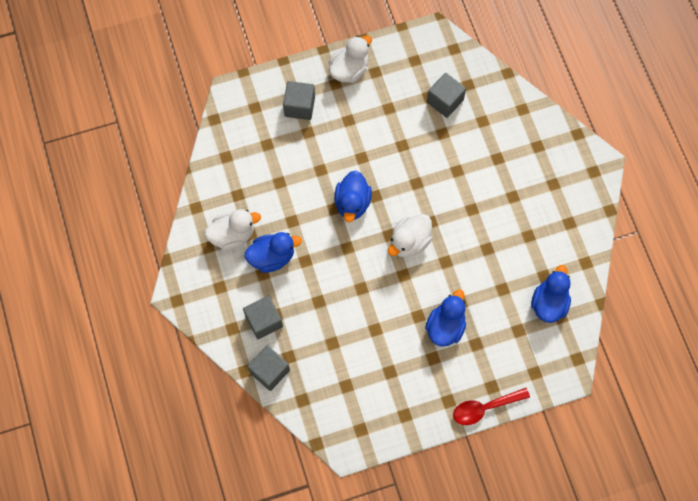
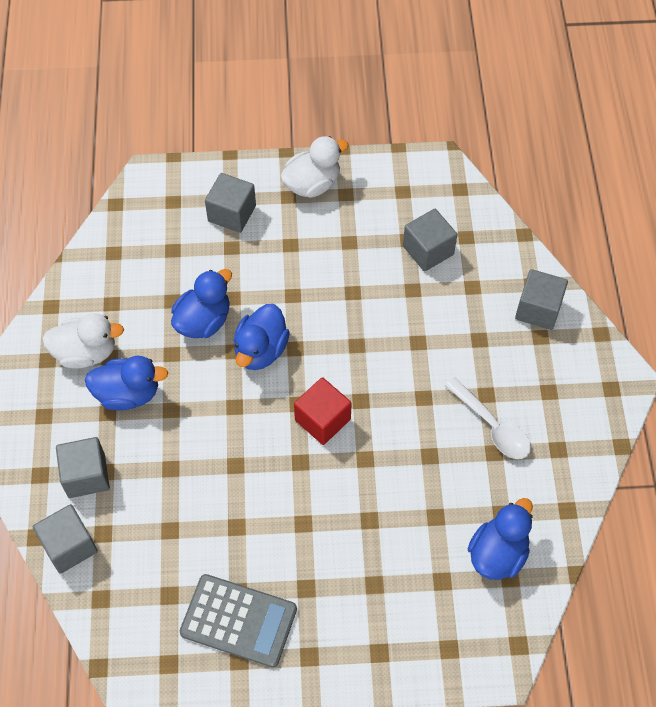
camera: 15 degrees right, 10 degrees down
white duck [388,214,432,258] -> red cube [294,377,352,445]
blue duck [425,289,466,347] -> blue duck moved to [171,269,232,338]
red spoon [453,388,530,425] -> none
none -> grey calculator [180,574,297,667]
none -> white spoon [445,377,531,459]
none -> grey cube [515,269,568,330]

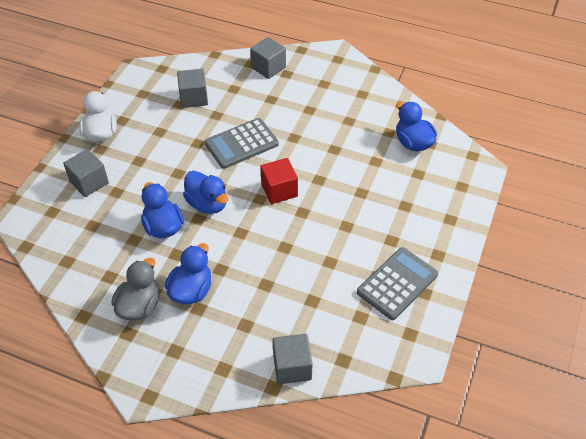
camera: 65 degrees left, 10 degrees down
white duck [42,313,124,369] -> grey duck [112,258,159,321]
grey cube [56,437,110,498] -> none
white spoon [445,377,531,459] -> none
none -> grey calculator [204,118,279,169]

